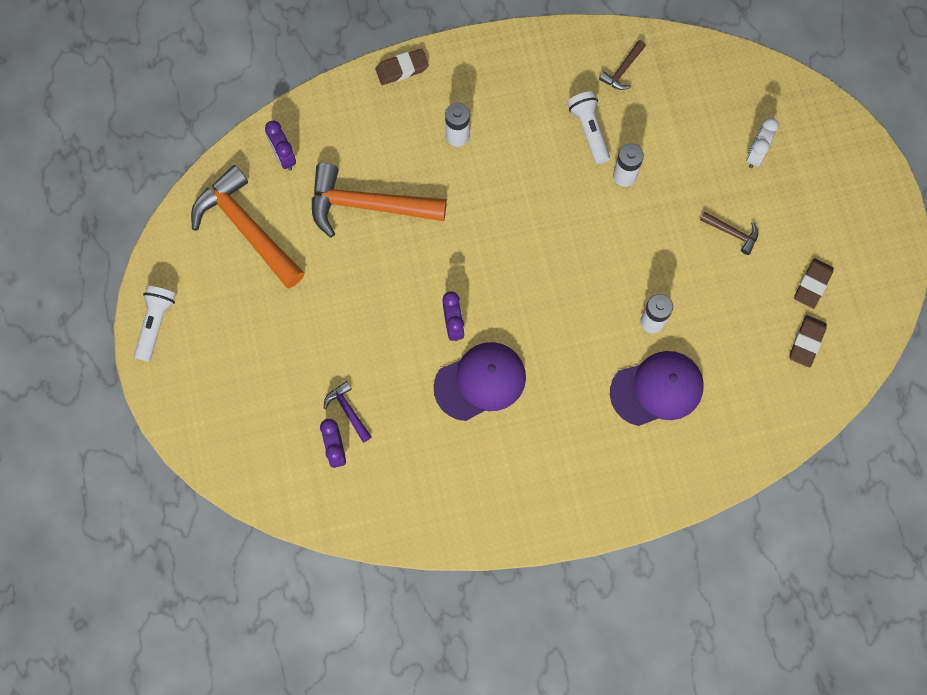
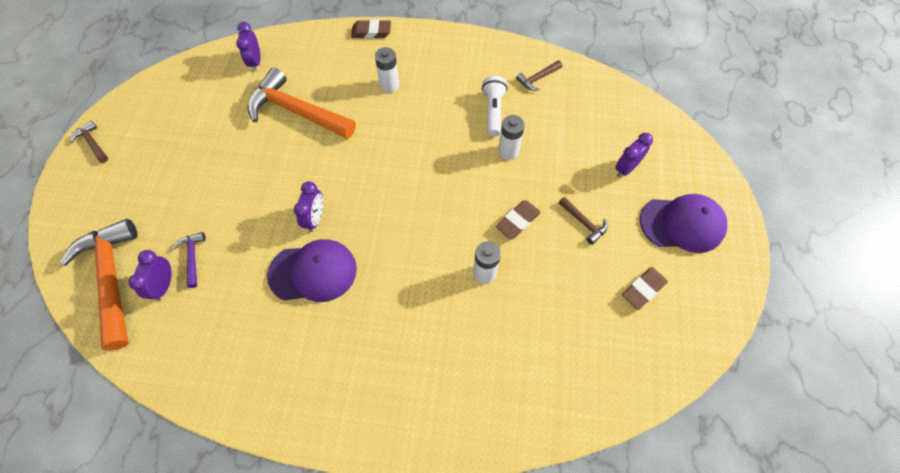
camera: 20 degrees right, 10 degrees down
white flashlight [134,286,176,362] -> brown hammer [70,121,108,163]
orange hammer [191,165,304,288] -> orange hammer moved to [60,219,137,351]
purple cap [610,351,704,426] -> purple cap moved to [640,194,727,253]
white clock [746,118,779,168] -> purple clock [615,133,653,177]
brown eraser [789,315,827,368] -> brown eraser moved to [496,200,541,239]

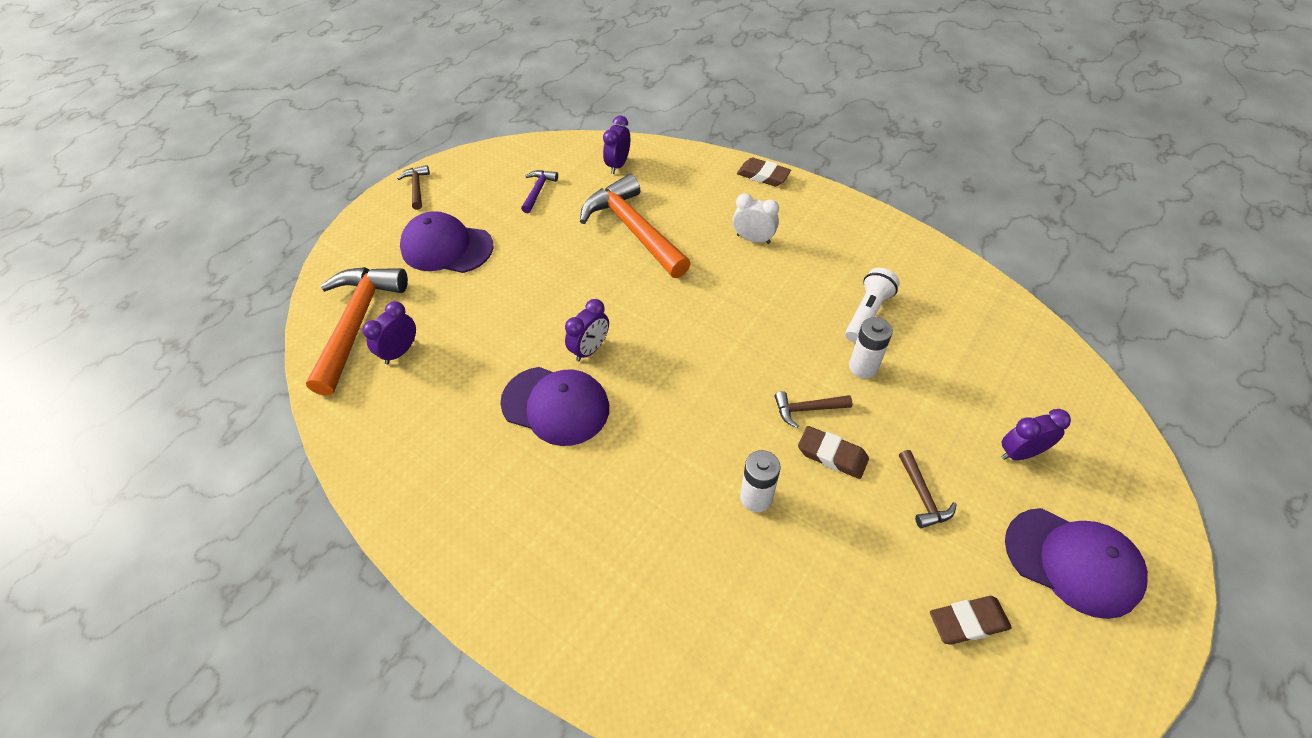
camera: 30 degrees right, 10 degrees down
purple hammer [173,232,206,288] -> purple hammer moved to [521,170,558,213]
white battery [375,47,399,93] -> white clock [733,193,779,244]
brown eraser [496,200,541,239] -> brown eraser turned 45 degrees clockwise [798,426,869,479]
brown hammer [516,60,562,91] -> brown hammer moved to [775,391,852,428]
none -> purple cap [400,211,493,273]

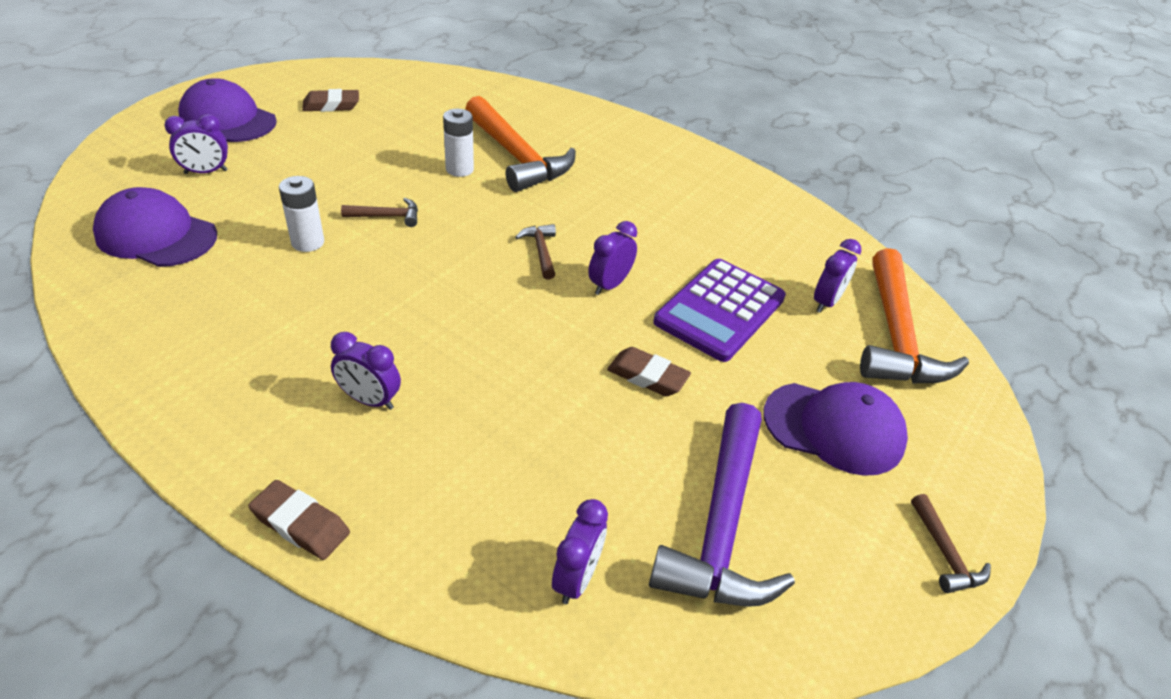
camera: 175 degrees right, 10 degrees down
purple cap [500,367,609,446] -> purple cap moved to [93,187,217,267]
purple hammer [521,170,558,213] -> purple hammer [649,403,795,607], size x2.26
orange hammer [580,174,691,278] -> orange hammer moved to [465,96,576,192]
white clock [733,193,779,244] -> purple clock [331,332,401,410]
brown eraser [798,426,869,479] -> brown eraser moved to [607,347,691,396]
white flashlight [845,268,900,343] -> none
brown hammer [899,450,957,528] -> brown hammer moved to [515,224,556,280]
none -> purple calculator [653,259,786,362]

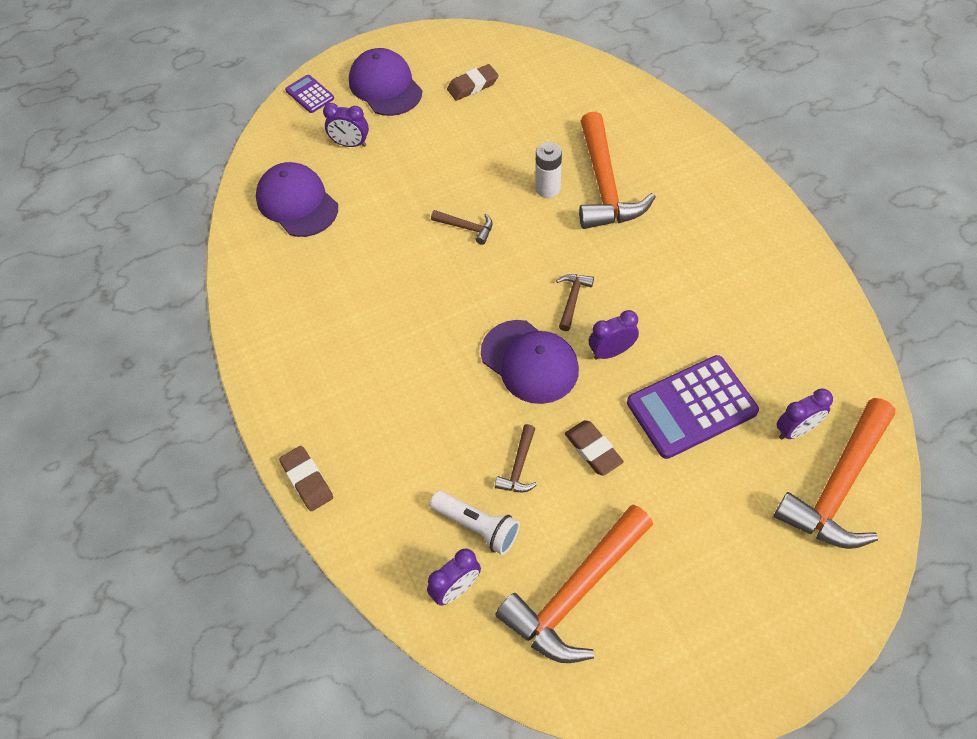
camera: 35 degrees right, 15 degrees up
white battery [279,176,324,252] -> none
brown eraser [302,89,359,112] -> brown eraser turned 45 degrees counterclockwise [447,64,499,101]
purple clock [331,332,401,410] -> none
purple hammer [649,403,795,607] -> orange hammer [495,505,653,663]
purple cap [763,382,908,476] -> purple cap moved to [481,320,579,404]
brown hammer [911,494,991,593] -> brown hammer moved to [495,424,538,492]
none -> purple calculator [285,75,334,113]
none -> white flashlight [430,491,520,555]

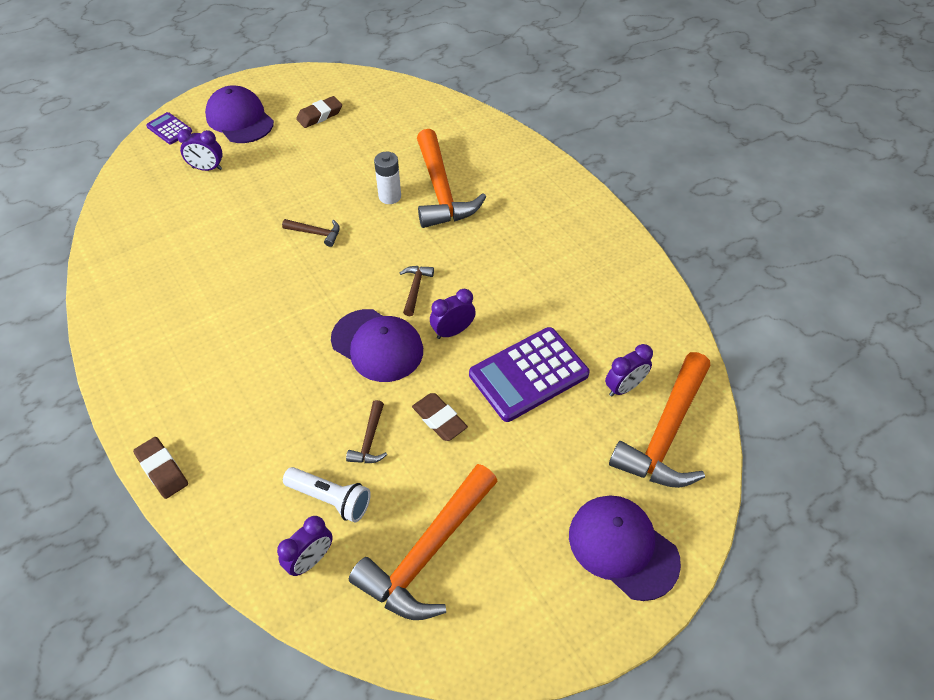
camera: 10 degrees left, 5 degrees down
purple cap [256,162,338,237] -> purple cap moved to [569,496,681,601]

